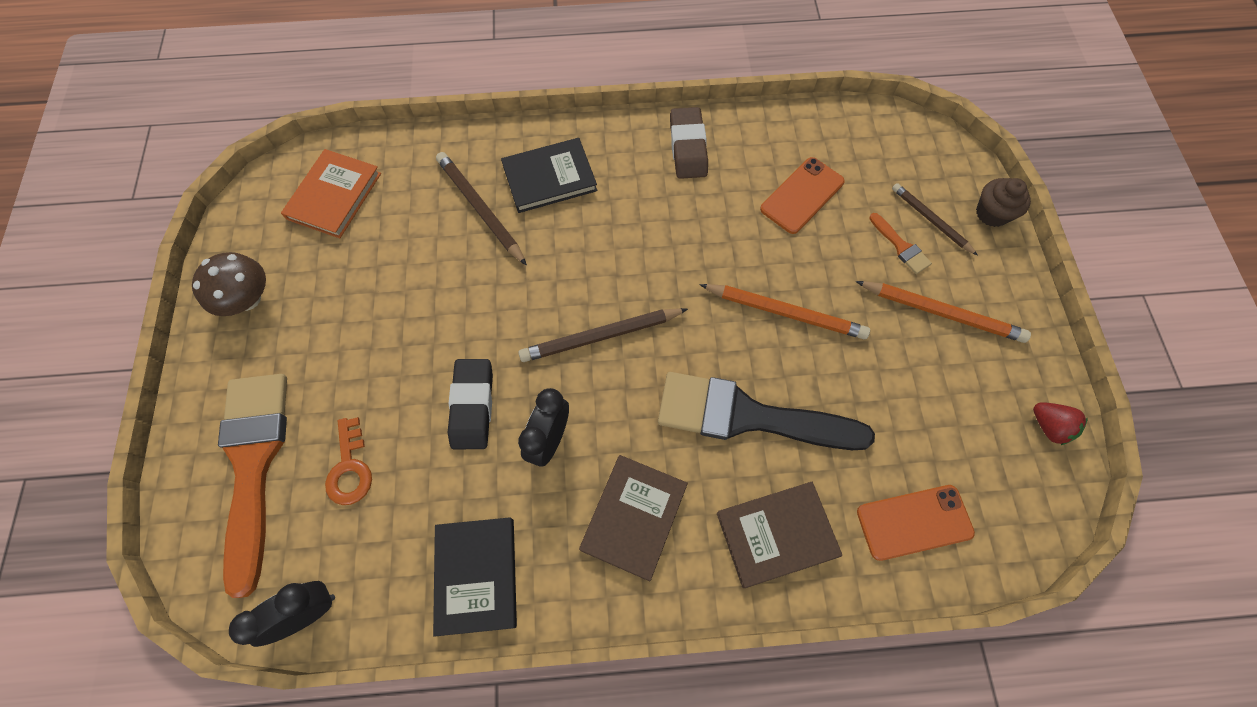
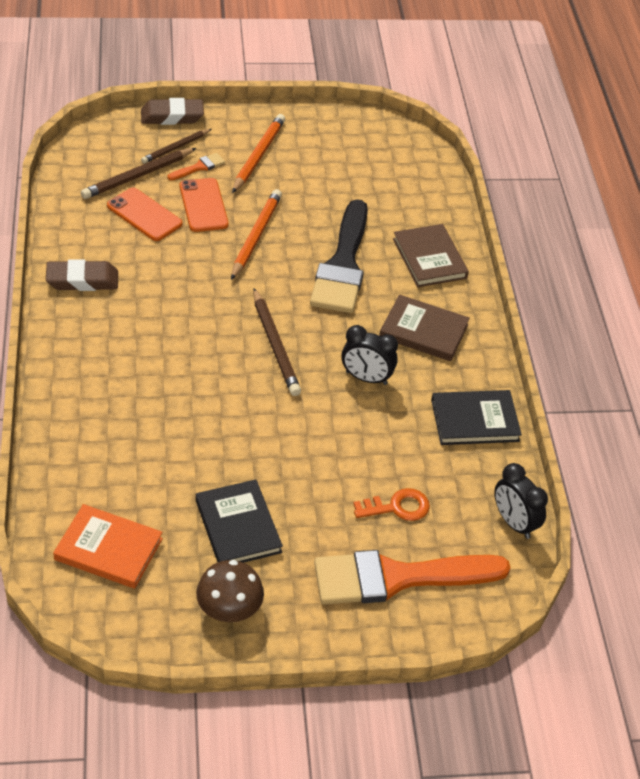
camera: 95 degrees left, 20 degrees down
brown pencil [436,152,527,266] -> brown pencil moved to [81,148,196,199]
black eraser [448,359,493,449] -> none
black book [501,138,597,213] -> black book moved to [196,479,283,563]
orange phone [857,485,975,561] -> orange phone moved to [180,178,229,232]
brown cupcake [976,178,1031,227] -> brown eraser [141,98,204,125]
red strawberry [1033,402,1087,445] -> none

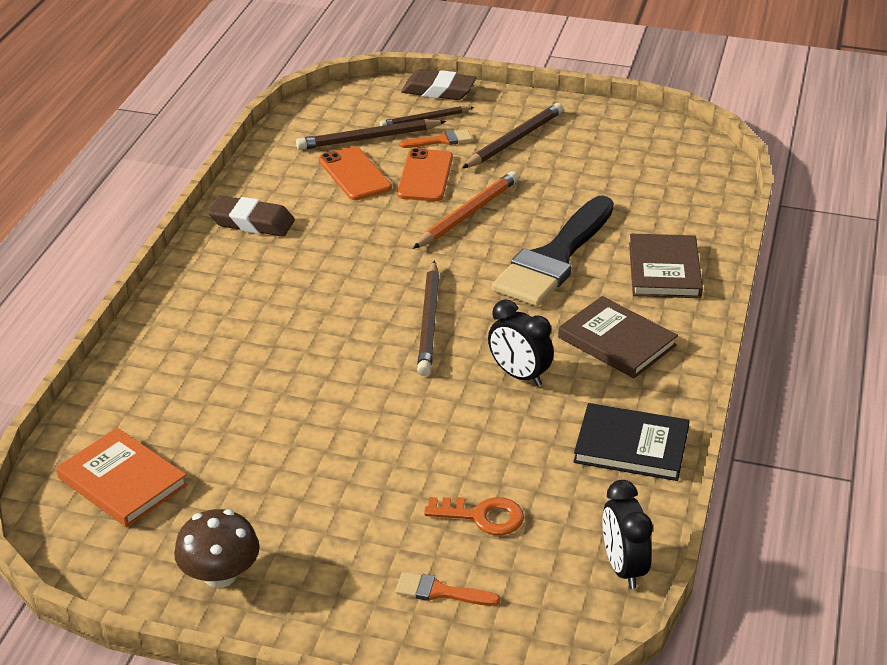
camera: 25 degrees right, 10 degrees down
black book [196,479,283,563] -> none
orange pencil [232,114,285,193] -> brown pencil [462,103,563,168]
orange brush [314,550,511,605] -> orange brush [396,572,500,606], size x0.41

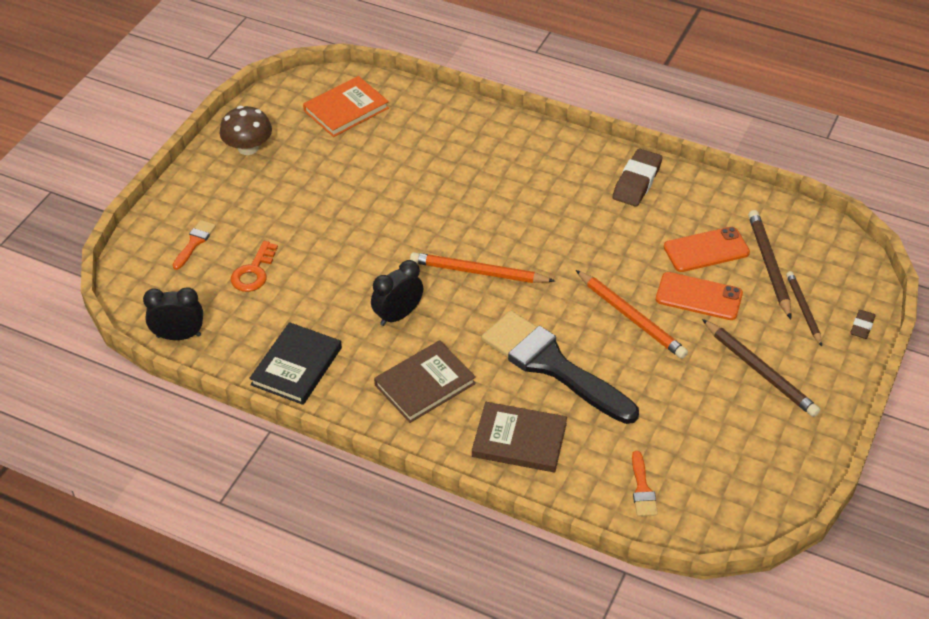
camera: 100 degrees right, 10 degrees up
orange brush [400,129,472,148] -> orange brush moved to [632,451,658,516]
brown eraser [401,69,476,100] -> brown eraser [850,310,875,339], size x0.55
brown pencil [417,261,439,376] -> orange pencil [410,252,555,283]

